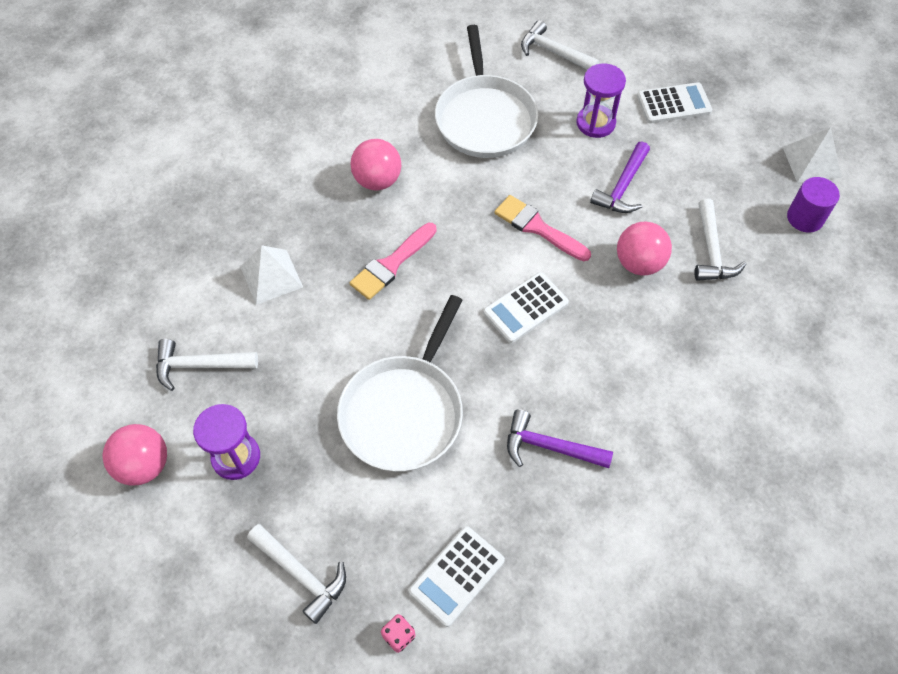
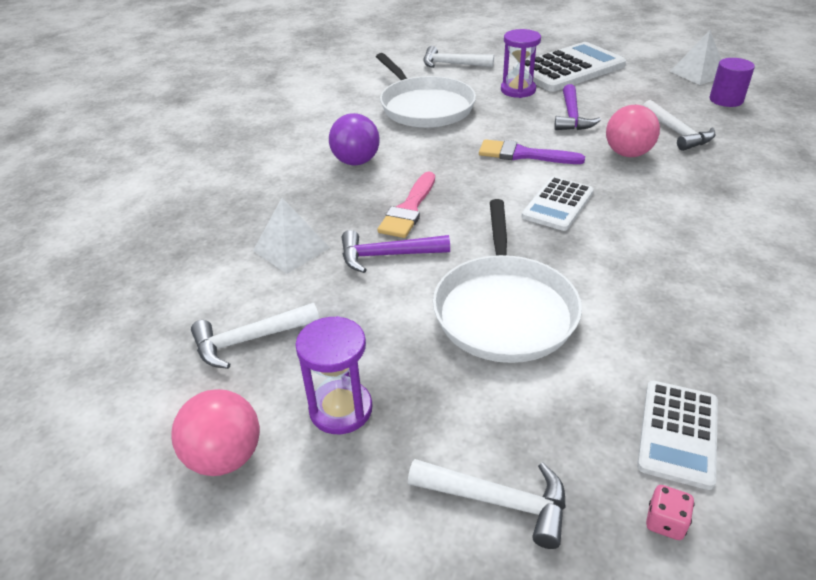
camera: 20 degrees left, 20 degrees down
pink ball [350,139,401,190] -> purple ball [329,113,380,166]
pink brush [494,195,591,261] -> purple brush [479,139,585,164]
purple hammer [507,409,613,468] -> purple hammer moved to [342,230,450,273]
white calculator [637,82,713,123] -> white calculator [513,42,626,92], size x1.75

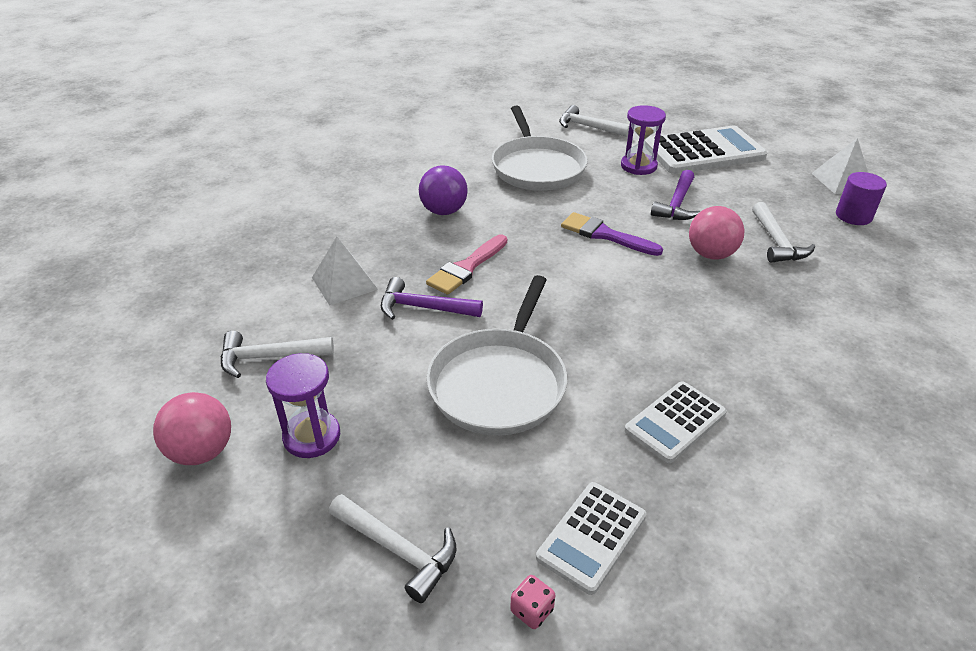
camera: 15 degrees right, 0 degrees up
white calculator [522,177,594,231] -> white calculator moved to [624,381,727,463]

